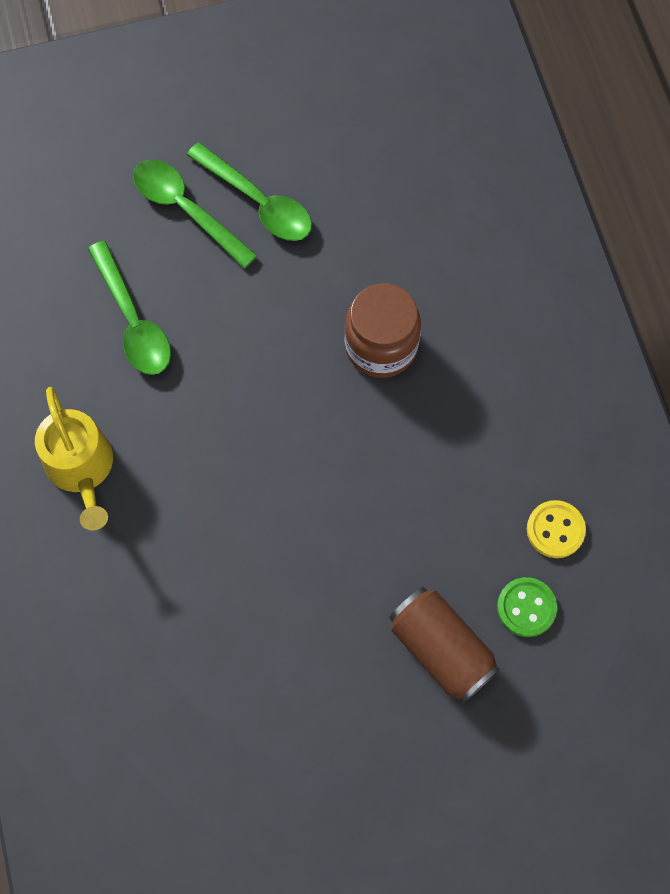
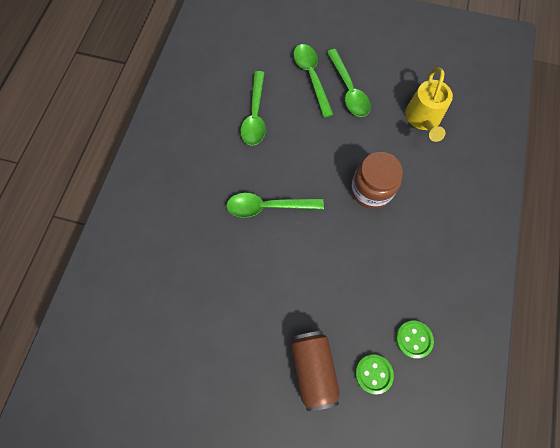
camera: 30 degrees right, 0 degrees up
yellow watering can [35,387,113,530] -> yellow watering can moved to [405,68,453,142]
yellow button [527,500,586,558] -> green button [396,321,434,358]
none -> green spoon [226,193,324,218]

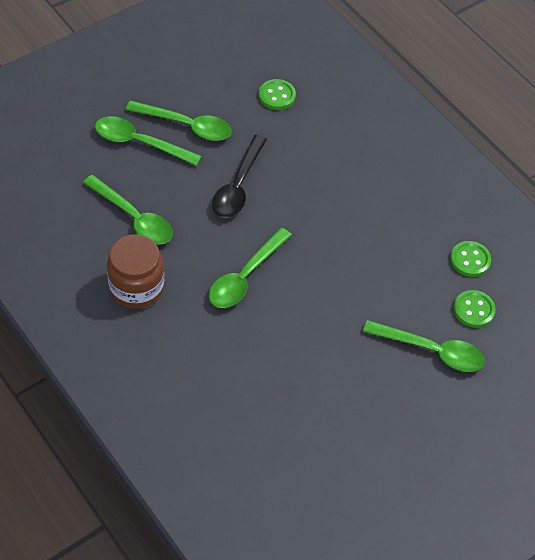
camera: 55 degrees left, 15 degrees down
brown can [291,331,340,411] -> green spoon [363,320,485,372]
brown jar [351,152,403,209] -> brown jar moved to [107,234,164,309]
yellow watering can [405,68,453,142] -> green button [259,79,296,110]
none -> black spoon [212,135,267,218]

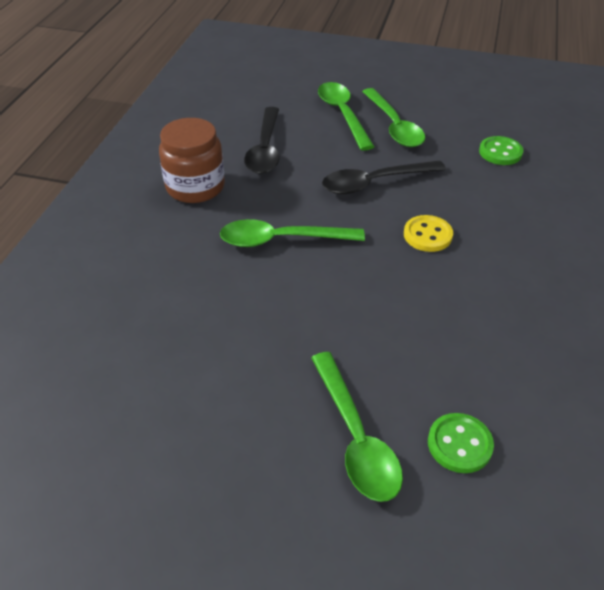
camera: 55 degrees right, 10 degrees down
green spoon [83,175,173,245] -> black spoon [244,107,280,174]
green button [450,241,491,277] -> none
none -> yellow button [404,215,453,252]

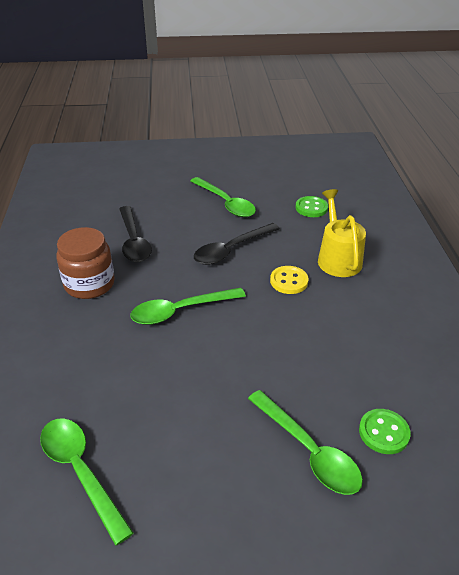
camera: 20 degrees left, 5 degrees down
green spoon [318,82,374,151] -> green spoon moved to [40,419,134,546]
none -> yellow watering can [318,189,366,277]

